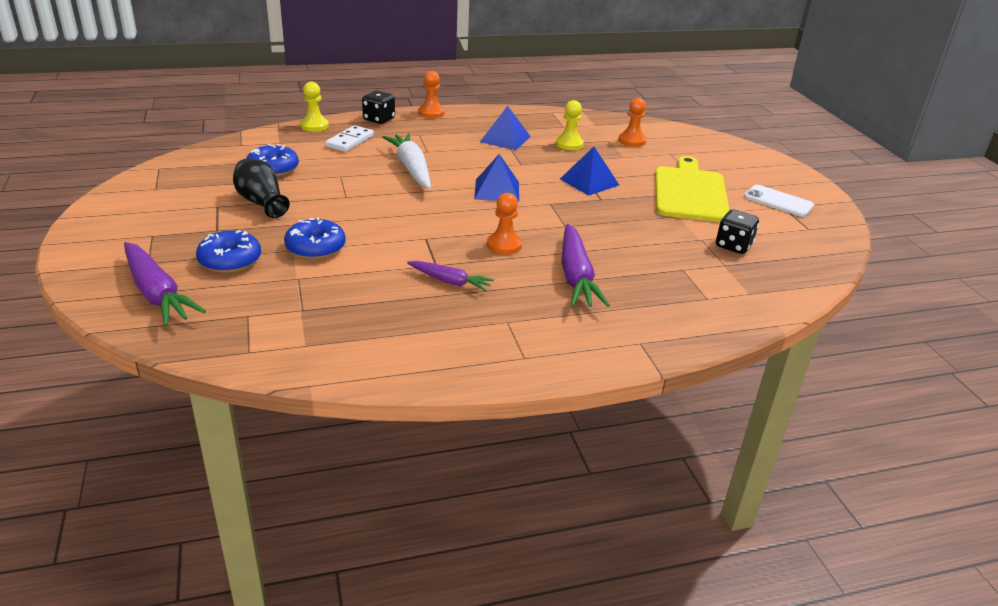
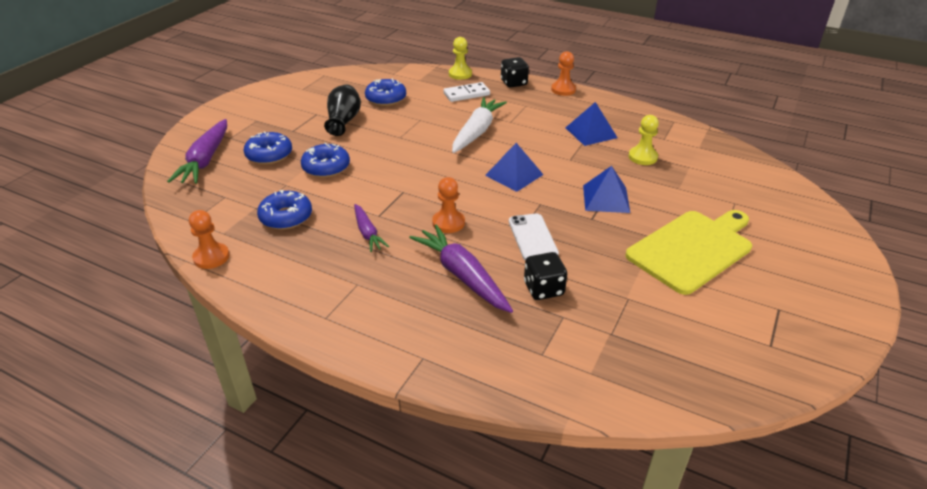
camera: 45 degrees right, 5 degrees up
purple carrot [562,224,610,307] -> purple carrot turned 105 degrees clockwise [409,224,513,313]
orange pawn [619,98,646,147] -> orange pawn moved to [189,210,229,269]
black dice [716,209,759,254] -> black dice moved to [524,252,567,300]
white phone [744,185,814,217] -> white phone moved to [509,214,559,260]
none -> blue donut [257,190,312,230]

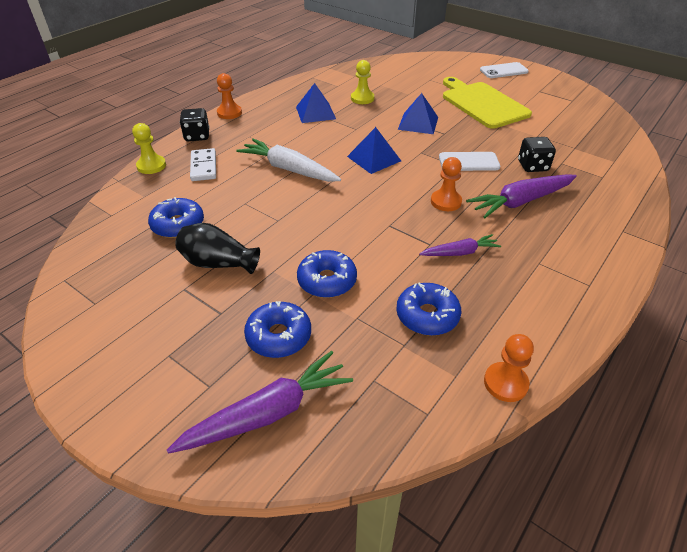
camera: 80 degrees left, 5 degrees up
purple carrot [167,119,227,184] -> purple carrot turned 45 degrees counterclockwise [167,351,353,454]
none -> white phone [480,62,529,78]

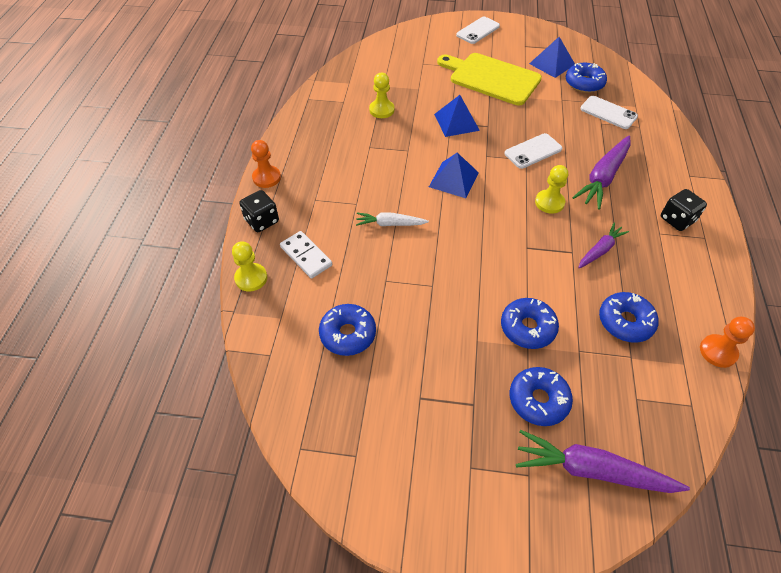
camera: 30 degrees left, 10 degrees up
purple carrot [167,351,353,454] -> purple carrot turned 105 degrees counterclockwise [516,430,690,493]
black vase [175,223,260,274] -> none
white carrot [236,139,341,182] -> white carrot [356,212,429,226], size x0.59
blue pyramid [296,83,336,123] -> blue pyramid moved to [529,37,575,78]
orange pawn [431,157,462,211] -> yellow pawn [535,165,568,214]
black dice [518,137,556,172] -> black dice moved to [661,189,707,231]
none -> blue donut [566,63,607,93]
none -> white phone [580,96,638,129]

